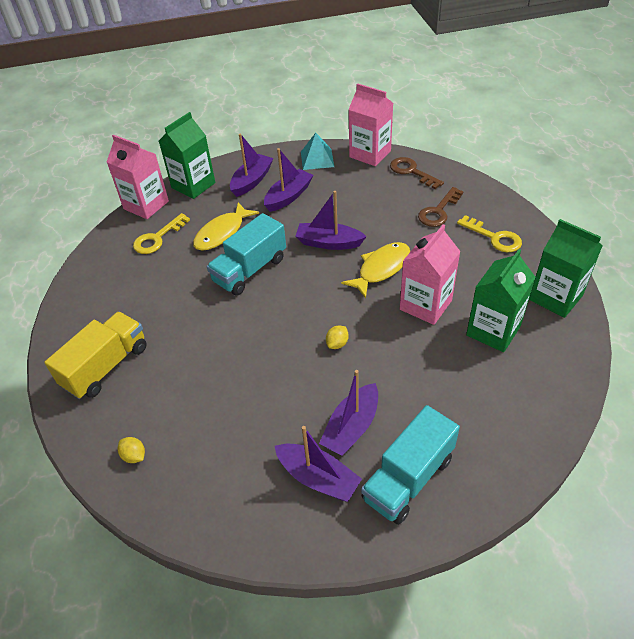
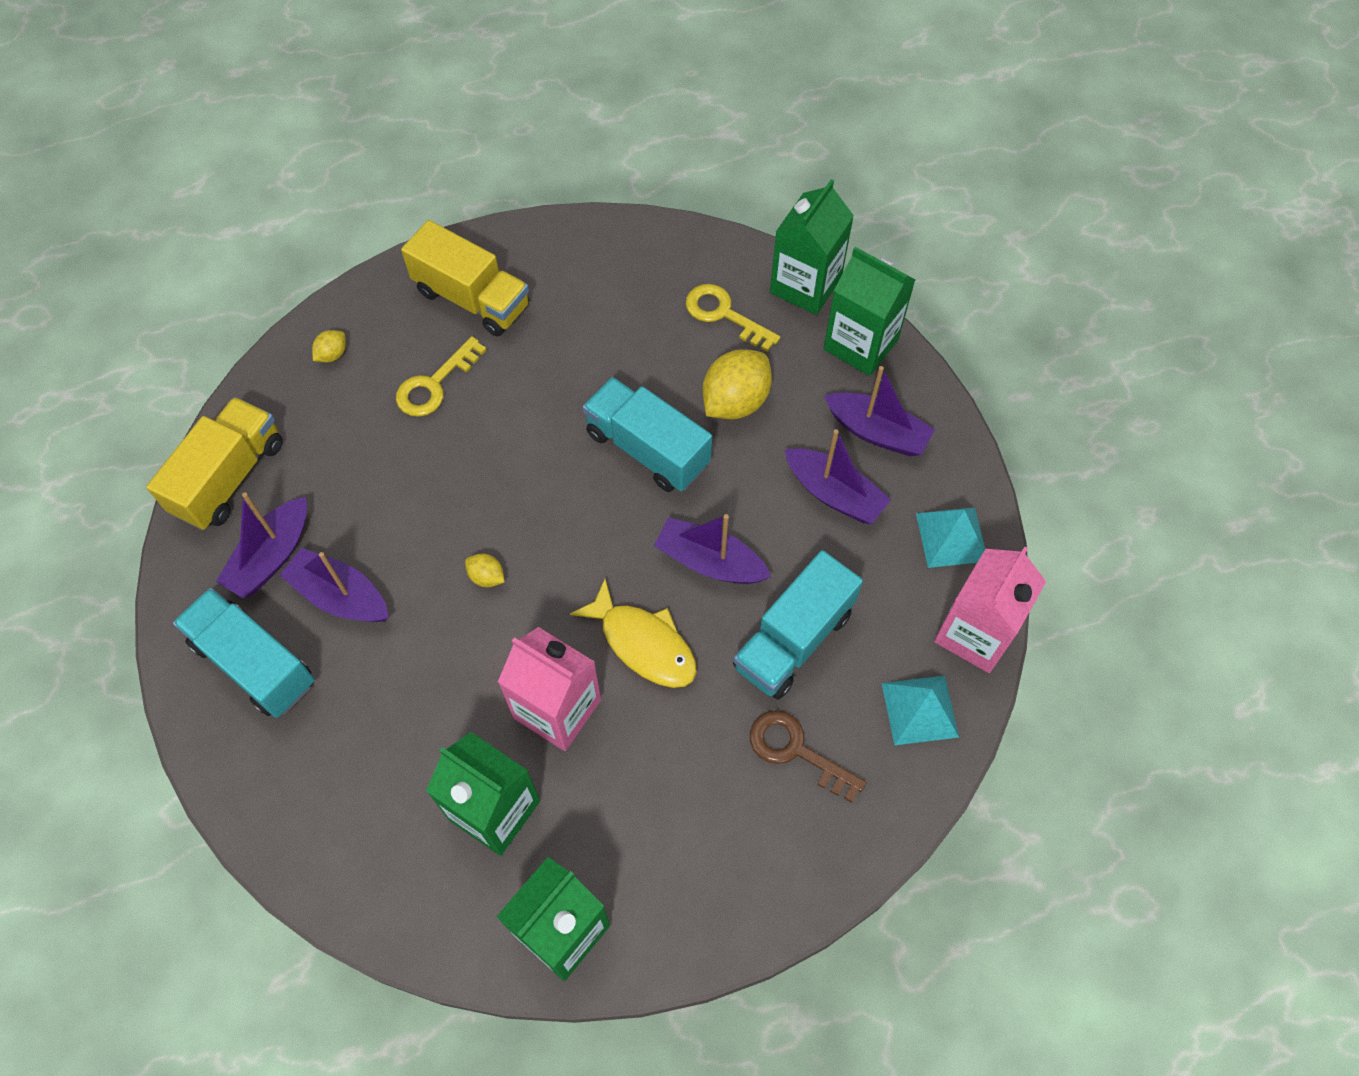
camera: 85 degrees right, 15 degrees up
pink carton [107,135,169,219] -> green carton [770,179,854,315]
yellow fish [193,202,259,251] -> yellow lemon [702,349,772,419]
purple boat [295,191,367,250] -> purple boat turned 75 degrees counterclockwise [654,514,771,584]
brown key [390,157,444,189] -> turquoise pyramid [882,676,959,745]
yellow key [457,215,522,252] -> yellow key moved to [396,336,486,417]
none -> yellow truck [146,397,283,530]
none -> turquoise truck [733,550,863,700]

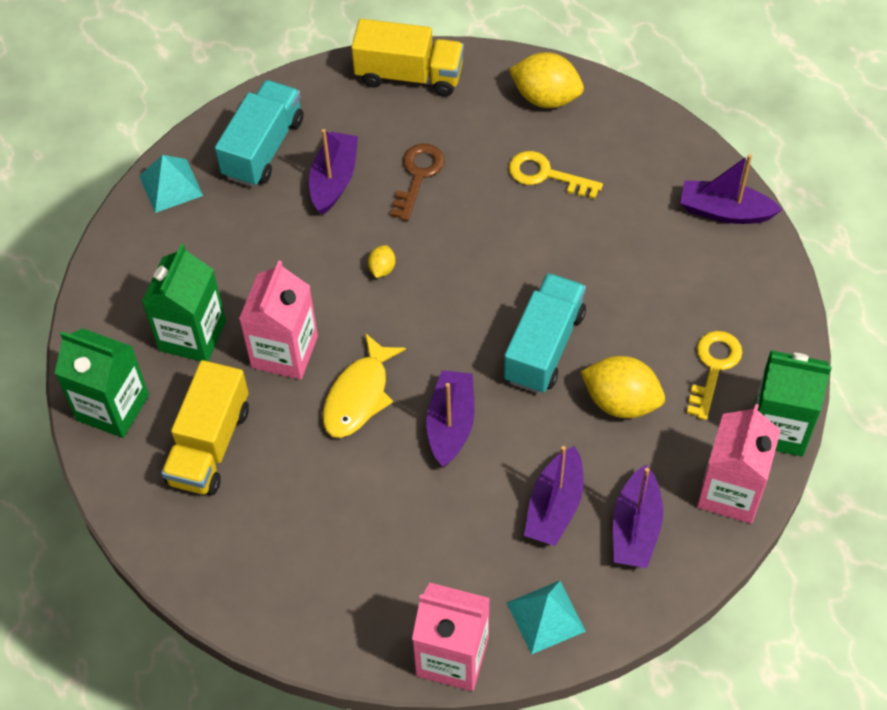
camera: 75 degrees right, 5 degrees down
purple boat [216,493,307,598] -> purple boat moved to [680,154,782,224]
yellow lemon [312,330,346,362] -> yellow lemon [509,52,584,108], size x2.10
yellow truck [401,220,529,336] -> yellow truck moved to [161,360,249,496]
turquoise truck [733,550,863,700] -> none
brown key [750,710,867,803] -> brown key moved to [390,144,445,221]
green carton [823,247,915,376] -> pink carton [697,404,781,524]
turquoise pyramid [882,676,959,745] -> turquoise pyramid moved to [139,155,203,213]

